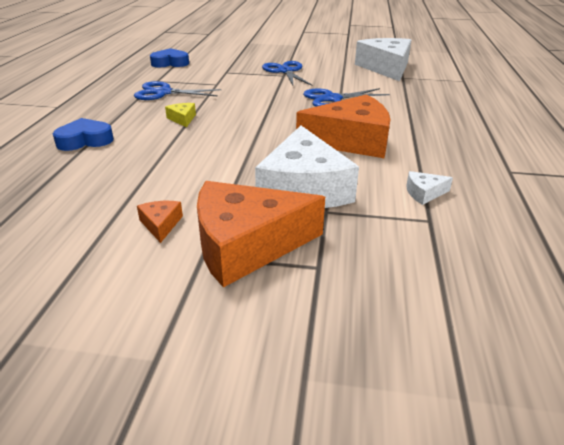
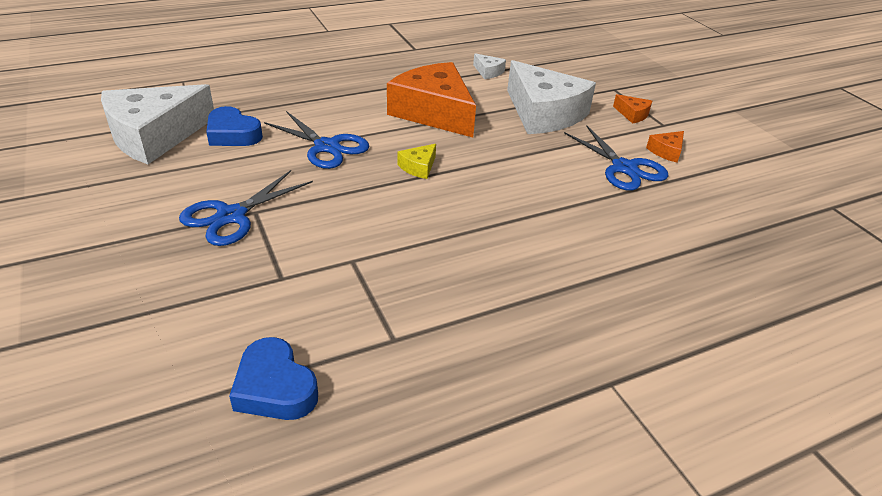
camera: 125 degrees left, 5 degrees up
blue heart [53,118,114,151] -> blue heart moved to [206,106,263,146]
blue scissors [134,81,221,100] -> blue scissors moved to [564,125,669,191]
yellow cheese [165,103,196,128] -> yellow cheese moved to [397,144,436,179]
orange cheese [197,181,325,288] -> orange cheese [613,94,652,124], size x0.40
white cheese [255,125,359,208] -> white cheese turned 90 degrees clockwise [507,60,596,134]

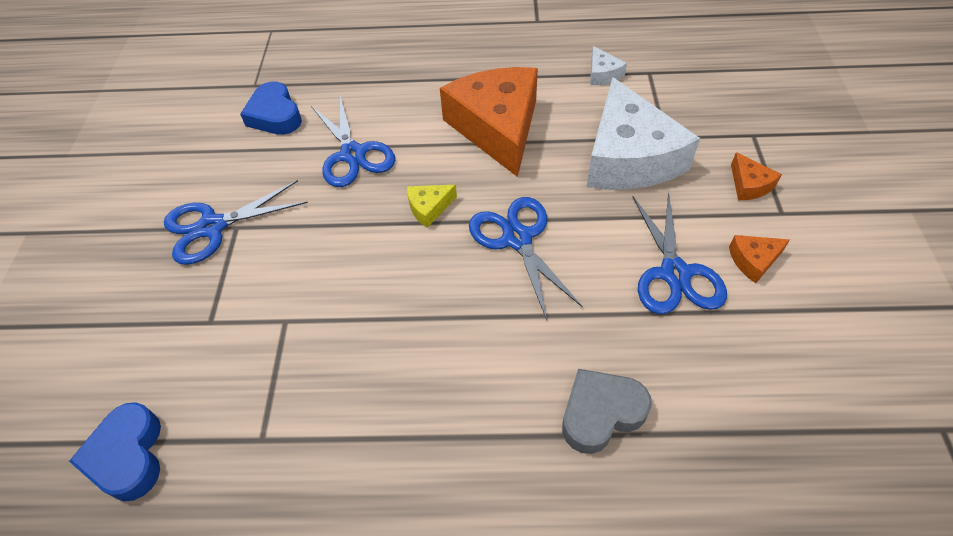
camera: 30 degrees right, 15 degrees up
white cheese [101,84,214,164] -> none
none -> blue scissors [469,197,583,320]
none -> grey heart [562,369,652,454]

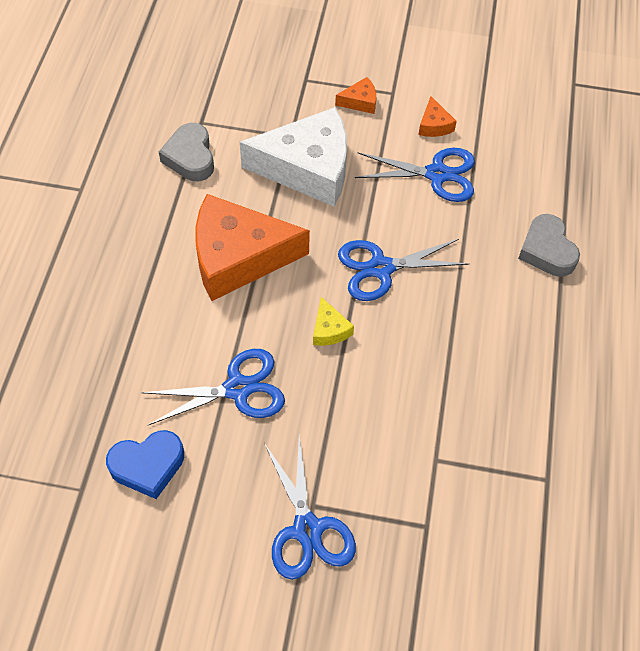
camera: 85 degrees left, 5 degrees up
blue heart [69,402,161,501] -> none
white cheese [590,46,627,85] -> grey heart [159,123,214,181]

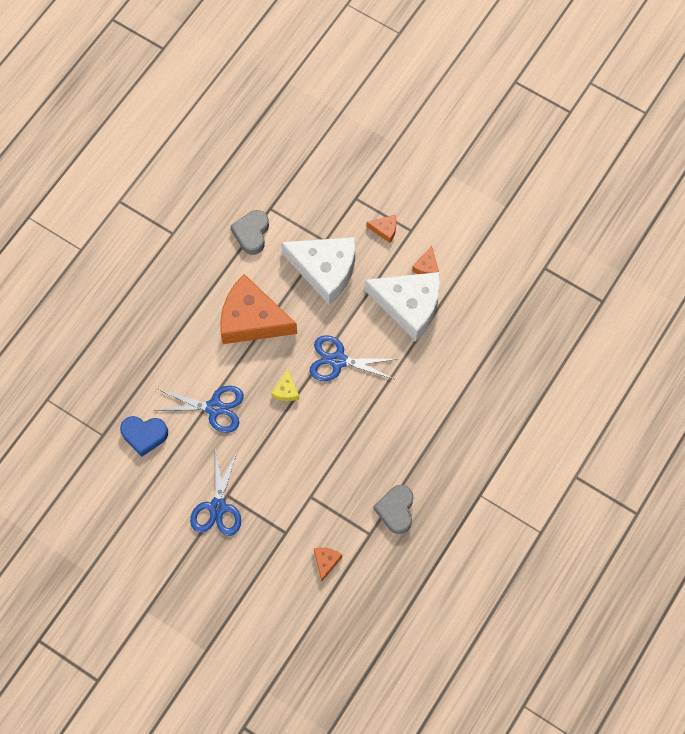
camera: 25 degrees right, 10 degrees up
blue scissors [355,148,475,202] -> white cheese [365,272,440,341]
grey heart [518,214,580,277] -> grey heart moved to [373,485,414,534]
none -> orange cheese [314,548,342,581]

